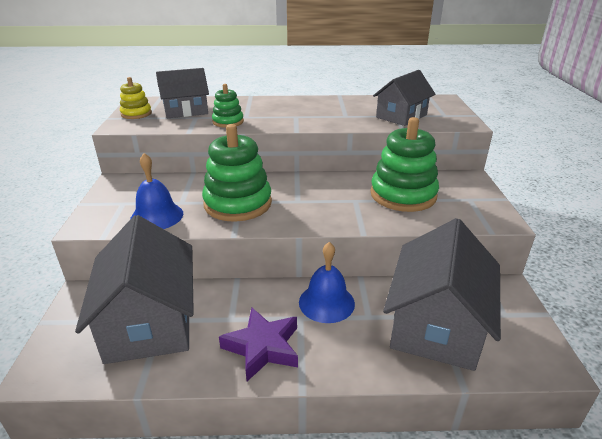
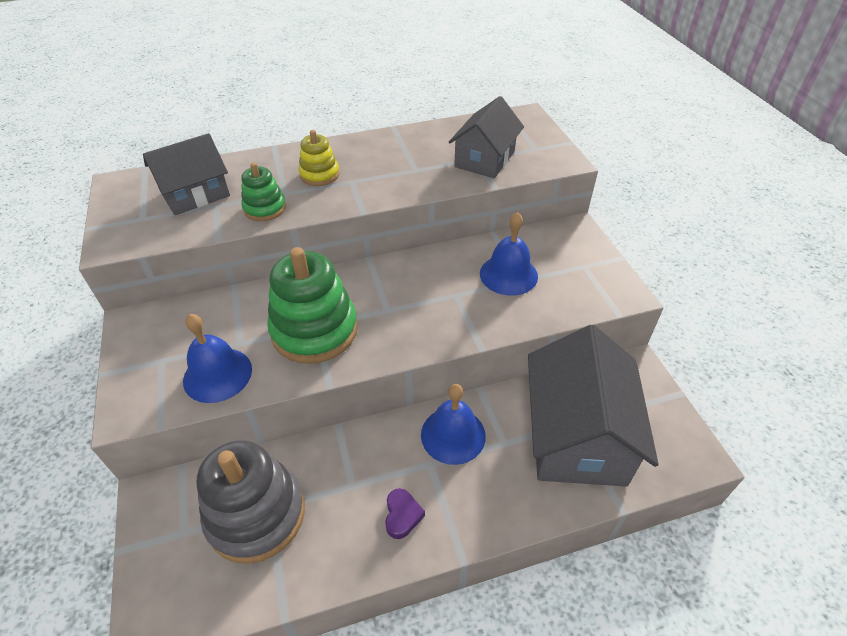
camera: 15 degrees left, 15 degrees up
grey house [75,215,194,364] -> grey stacking toy [197,440,305,564]
yellow stacking toy [120,77,152,119] -> yellow stacking toy moved to [299,130,340,186]
purple star [219,308,298,381] -> purple heart [385,488,425,539]
green stacking toy [371,117,439,212] -> blue bell [480,212,538,296]

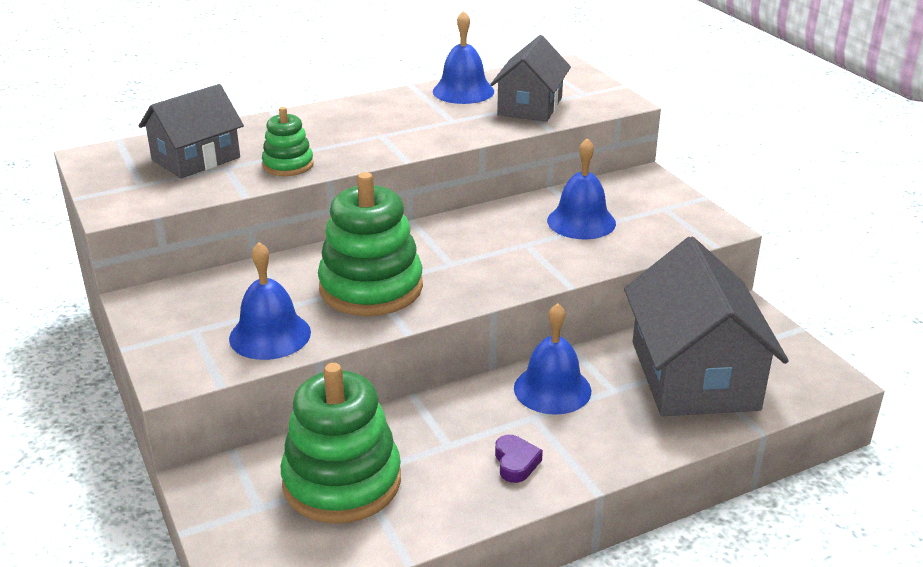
camera: 10 degrees left, 15 degrees down
grey stacking toy [197,440,305,564] -> green stacking toy [281,363,401,524]
yellow stacking toy [299,130,340,186] -> none
none -> blue bell [433,10,494,104]

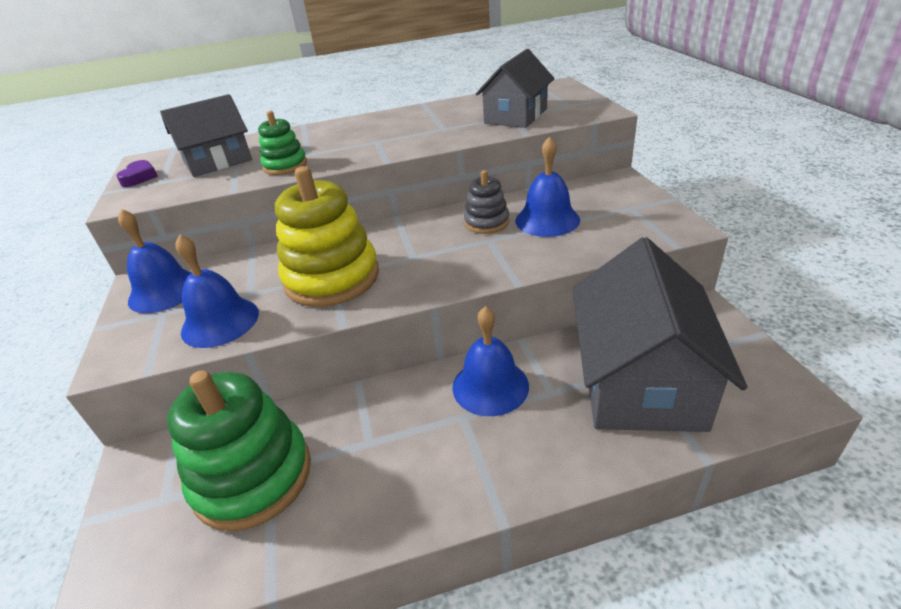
camera: 15 degrees right, 5 degrees up
green stacking toy [318,172,423,316] -> yellow stacking toy [275,166,379,307]
blue bell [433,10,494,104] -> blue bell moved to [118,209,191,313]
purple heart [495,435,543,483] -> purple heart moved to [116,160,158,187]
none -> grey stacking toy [464,170,509,234]

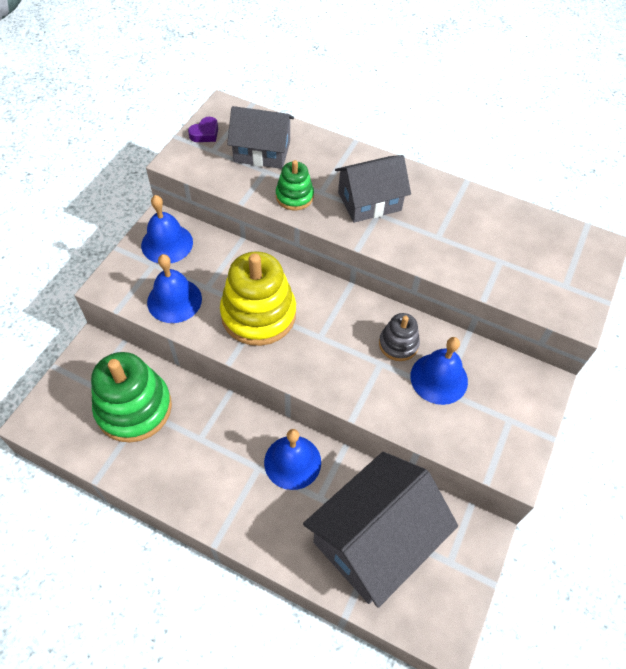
camera: 35 degrees right, 20 degrees up
grey house [476,49,555,128] -> grey house moved to [335,155,411,223]

